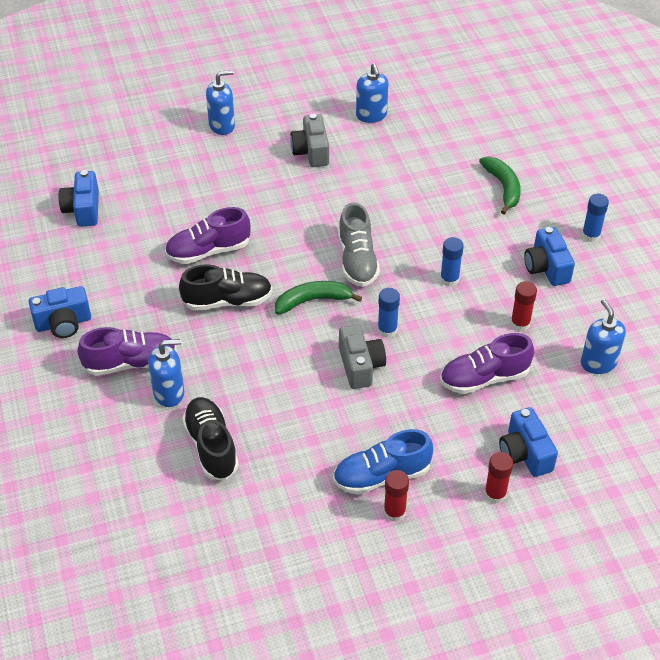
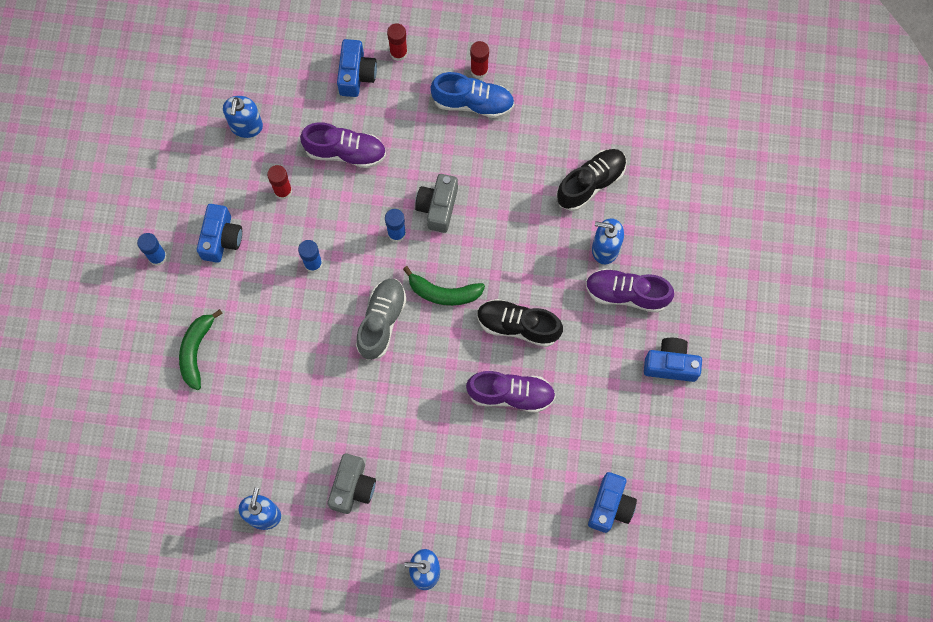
camera: 155 degrees left, 25 degrees up
black shoe [182,397,239,480] -> black shoe turned 135 degrees counterclockwise [556,149,627,211]

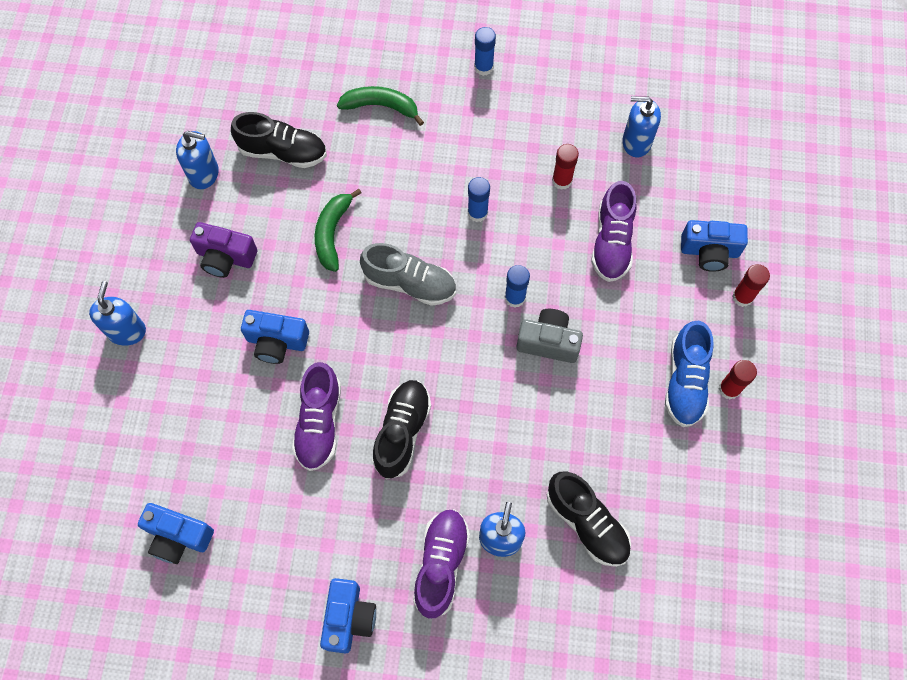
camera: 90 degrees right, 5 degrees down
blue camera [197,204,242,263] -> blue camera moved to [241,310,309,364]
grey camera [328,453,376,514] -> purple camera [190,222,257,278]
green banana [403,266,485,306] -> green banana moved to [315,189,361,272]
none -> black shoe [231,112,327,168]

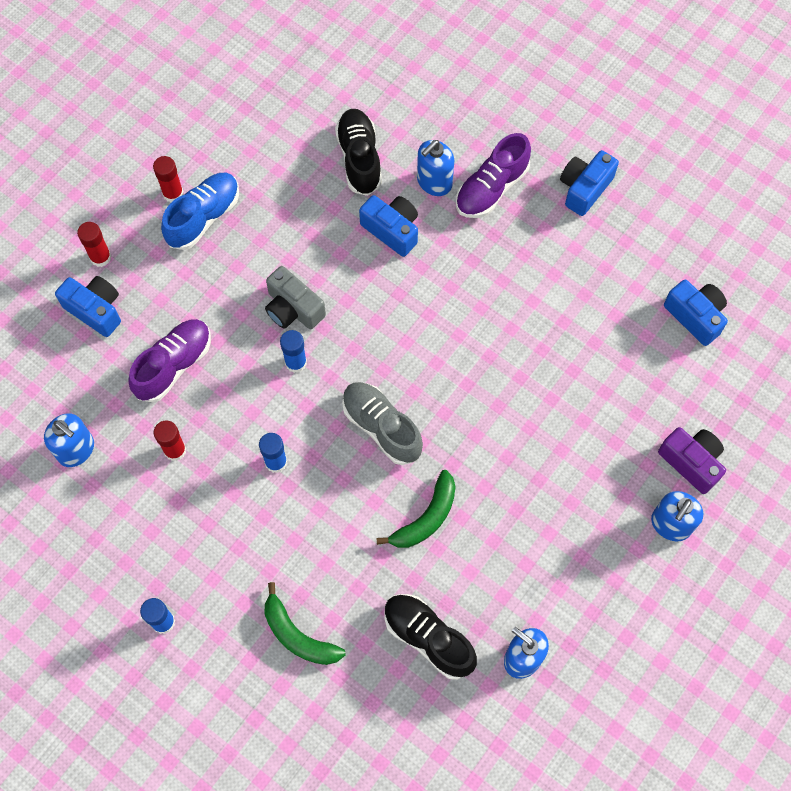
camera: 150 degrees left, 0 degrees up
purple camera [190,222,257,278] -> purple camera moved to [658,427,726,494]
blue camera [241,310,309,364] -> blue camera moved to [359,195,418,257]
purple shoe [292,362,341,471] -> none
black shoe [372,380,431,479] -> none

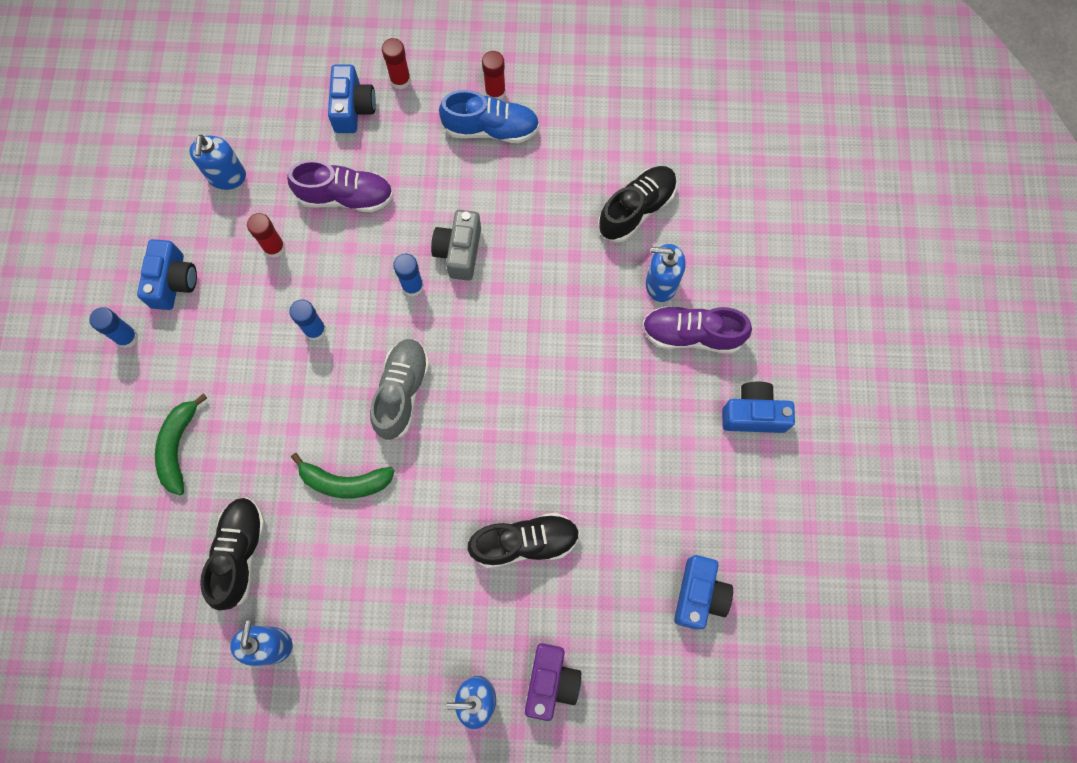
camera: 55 degrees right, 5 degrees up
blue camera [359,195,418,257] -> blue camera moved to [137,239,197,310]
none -> black shoe [467,513,580,568]

